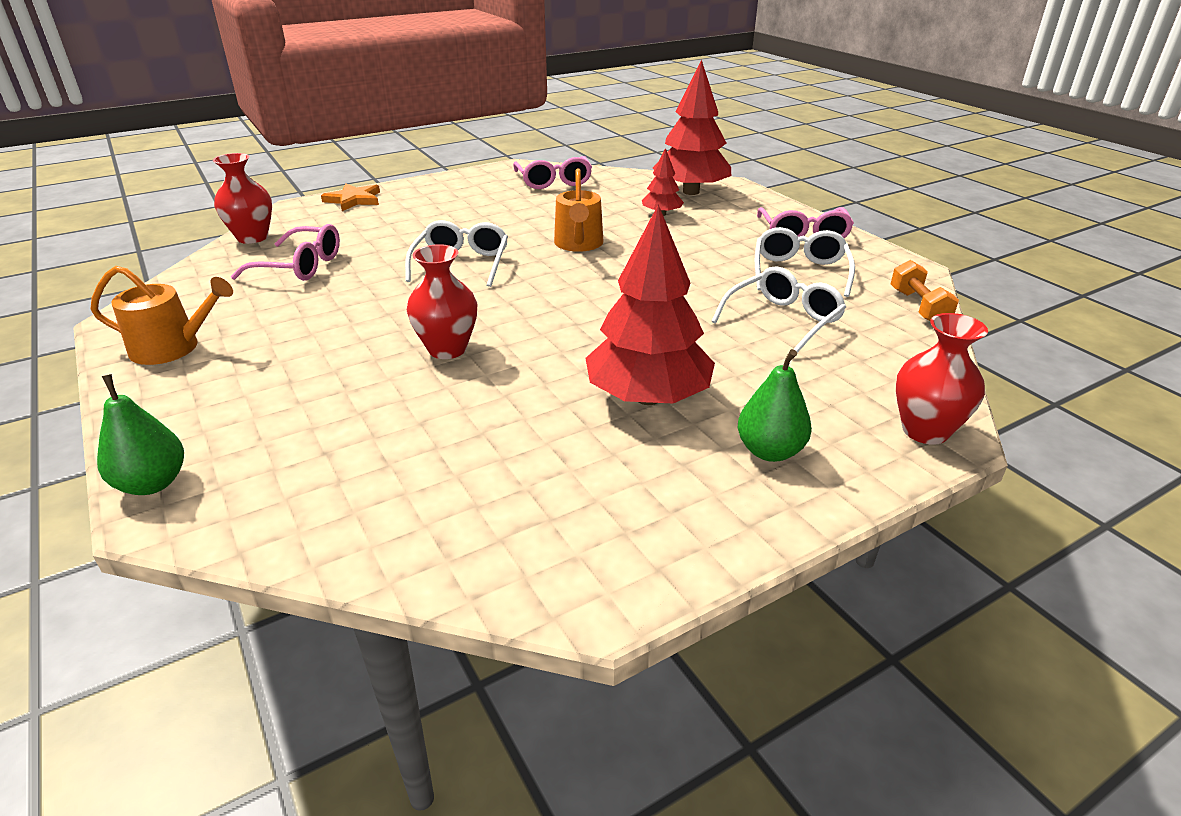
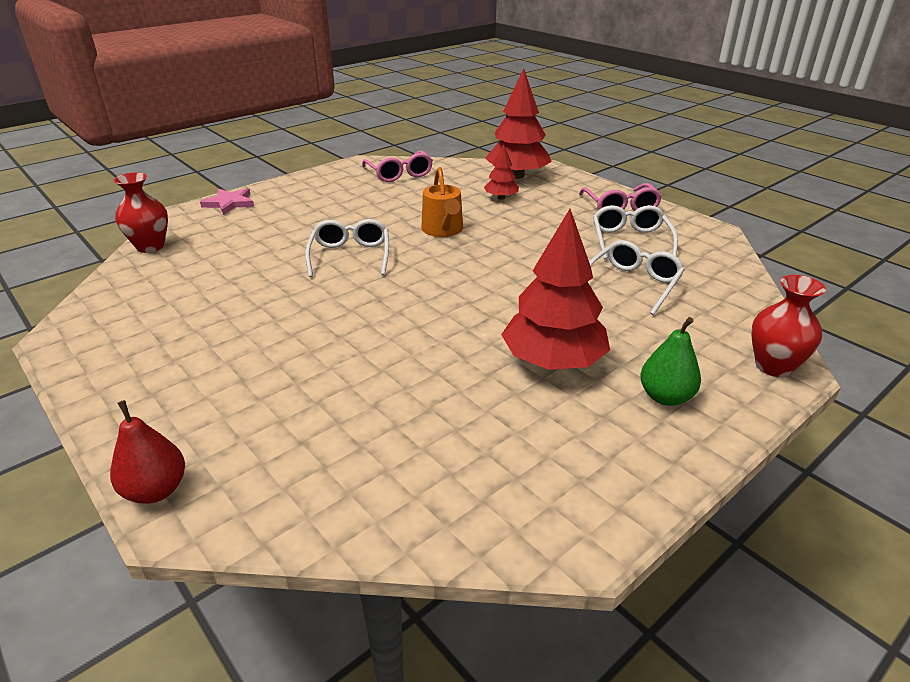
camera: 10 degrees left, 0 degrees up
orange watering can [91,266,233,365] -> none
green pear [97,374,184,495] -> red pear [110,400,185,504]
pink glasses [231,224,340,281] -> none
orange star [321,183,380,211] -> pink star [200,188,254,215]
red vase [407,244,478,359] -> none
orange dumbbell [891,260,959,321] -> none

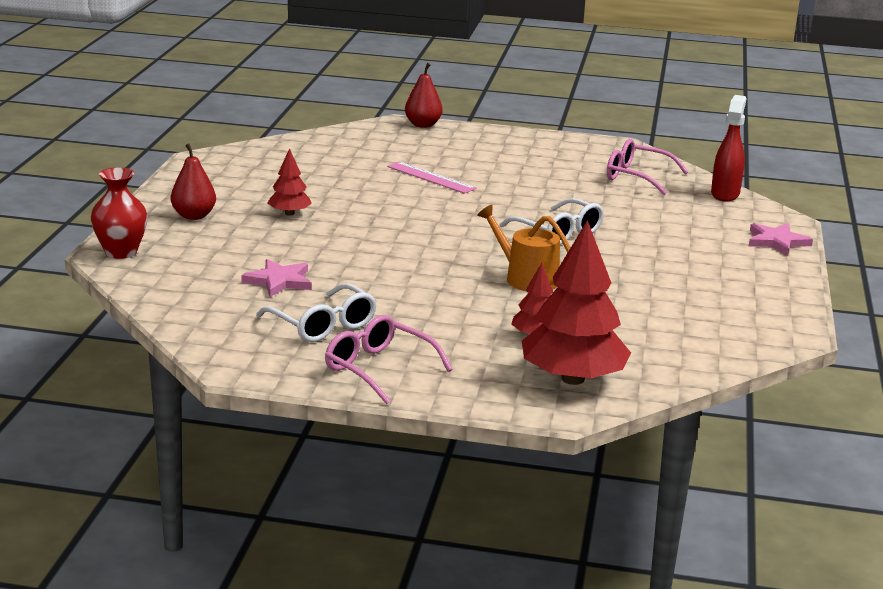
camera: 140 degrees right, 10 degrees down
red vase [113,172,168,253] -> red spray bottle [711,95,747,202]
pink glasses [362,150,433,182] -> pink glasses moved to [607,139,688,195]
red tree [501,209,610,370] -> red tree [268,148,312,216], size x0.50
white glasses [589,240,685,315] -> pink star [241,259,312,297]
green pear [640,317,701,406] -> red pear [171,143,216,220]
none -> pink ruler [387,161,477,194]

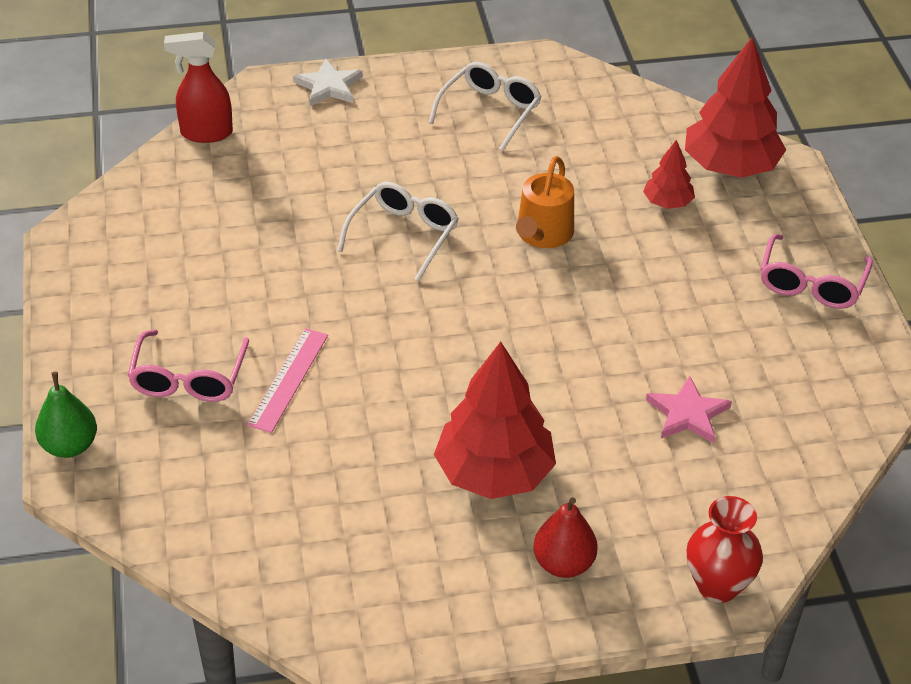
camera: 110 degrees left, 20 degrees up
white glasses [256,283,377,342] -> white glasses moved to [428,62,542,151]
red tree [268,148,312,216] -> red tree [434,341,556,499], size x1.99
red pear [405,63,443,128] -> green pear [35,372,97,458]
pink glasses [607,139,688,195] -> pink glasses moved to [127,329,249,402]
pink star [749,223,813,256] -> white star [293,58,363,106]

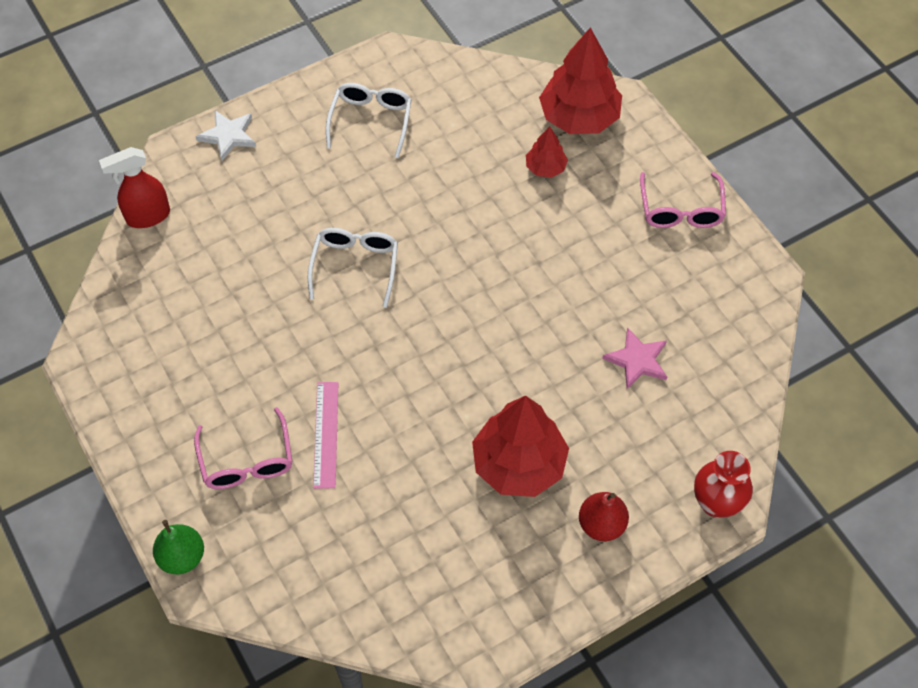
camera: 20 degrees left, 15 degrees up
orange watering can [516,156,574,248] -> none

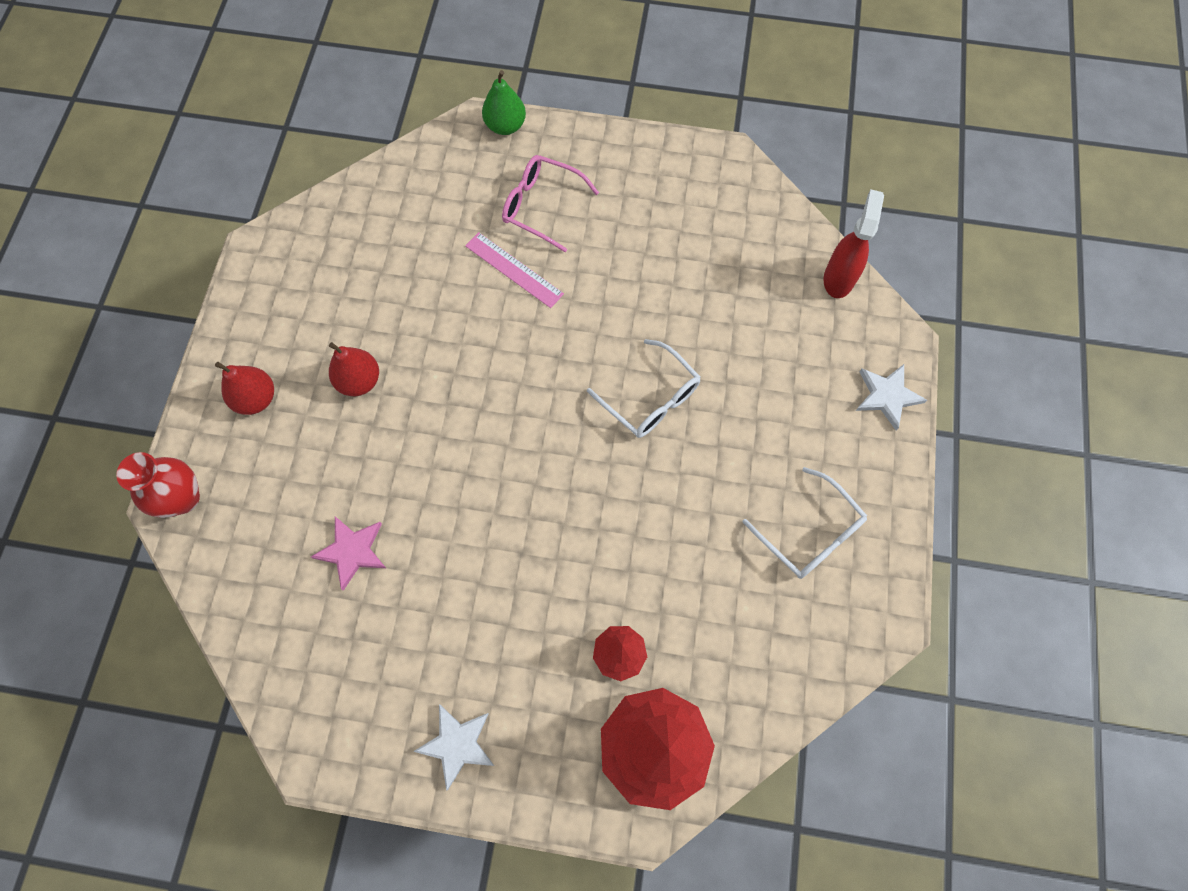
camera: 130 degrees right, 10 degrees up
red tree [472,396,569,497] -> red pear [329,342,379,396]
pink glasses [640,172,726,228] -> white star [413,705,494,791]

